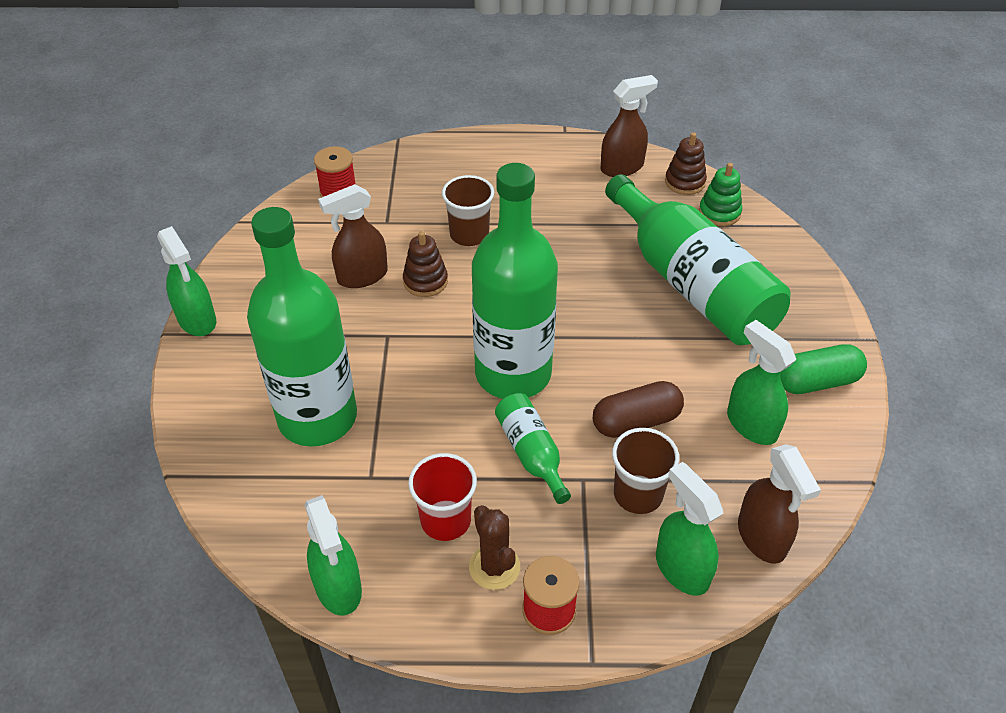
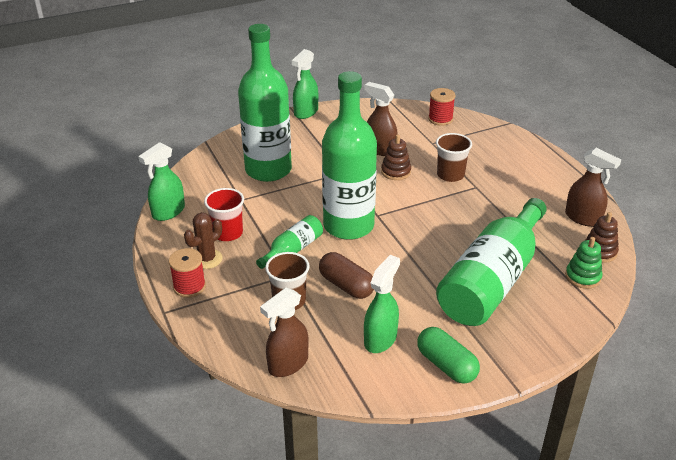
camera: 65 degrees right, 10 degrees down
green spray bottle [656,462,723,596] -> none

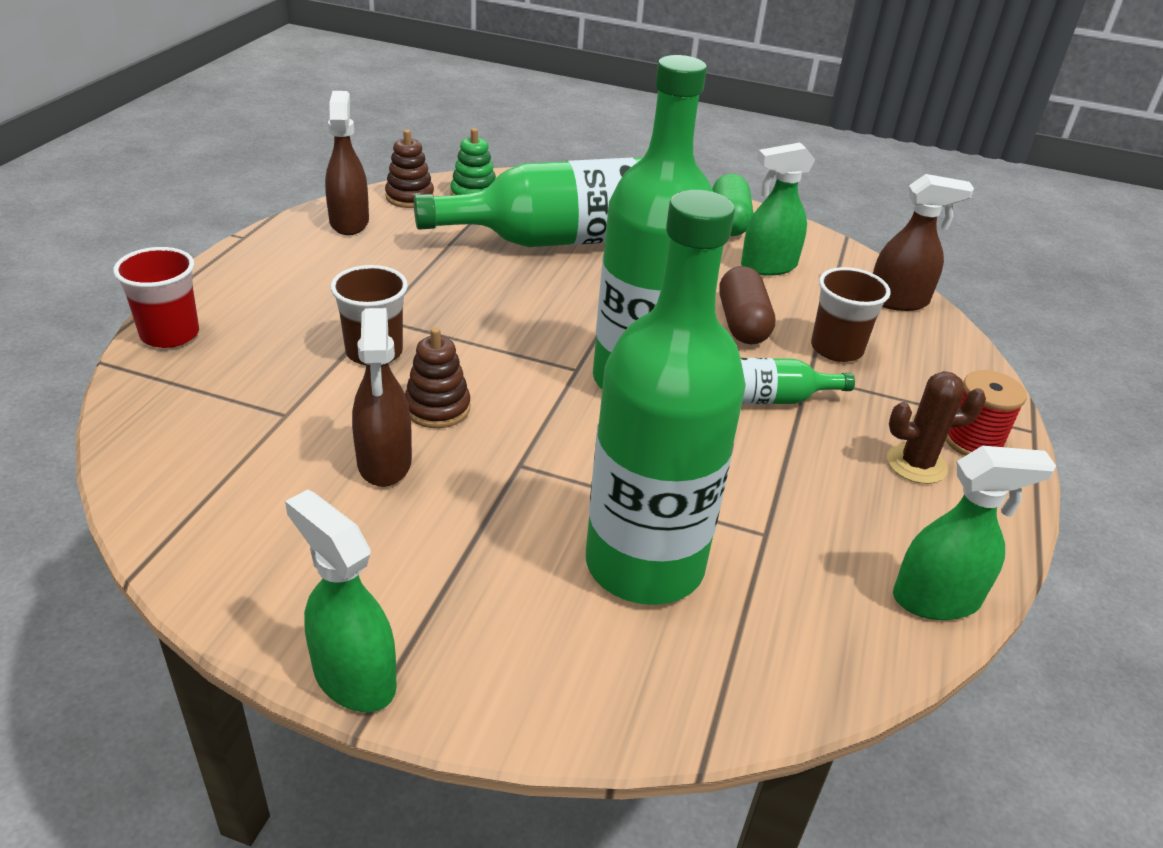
camera: 140 degrees left, 0 degrees up
red cup [204,188,244,241] -> red cup moved to [113,247,199,348]
green spray bottle [291,49,318,119] -> green spray bottle turned 120 degrees counterclockwise [285,489,397,712]
red spool [428,88,456,126] -> none

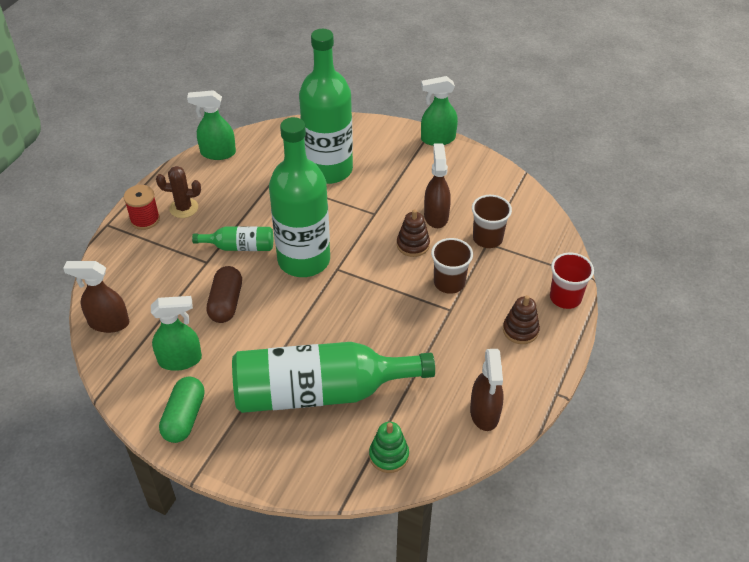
camera: 170 degrees left, 10 degrees up
green spray bottle [285,489,397,712] -> green spray bottle turned 120 degrees clockwise [421,76,458,146]
brown stacking toy [385,129,434,208] -> brown stacking toy moved to [503,295,540,344]
brown cup [811,267,891,362] -> brown cup moved to [472,195,512,248]

